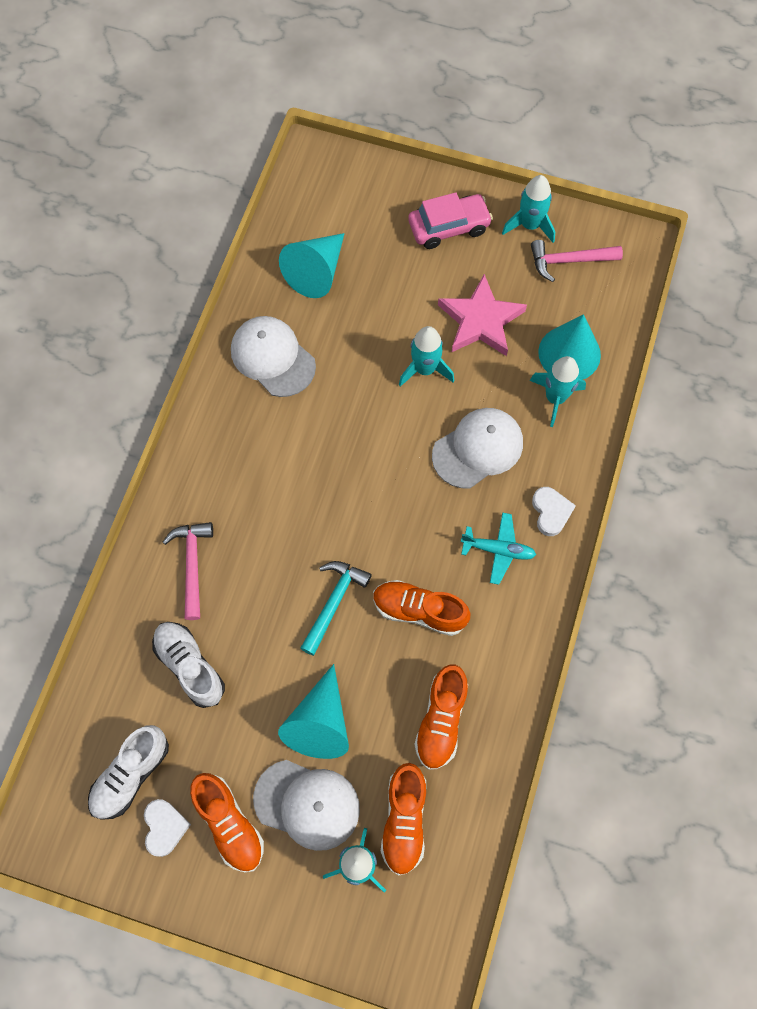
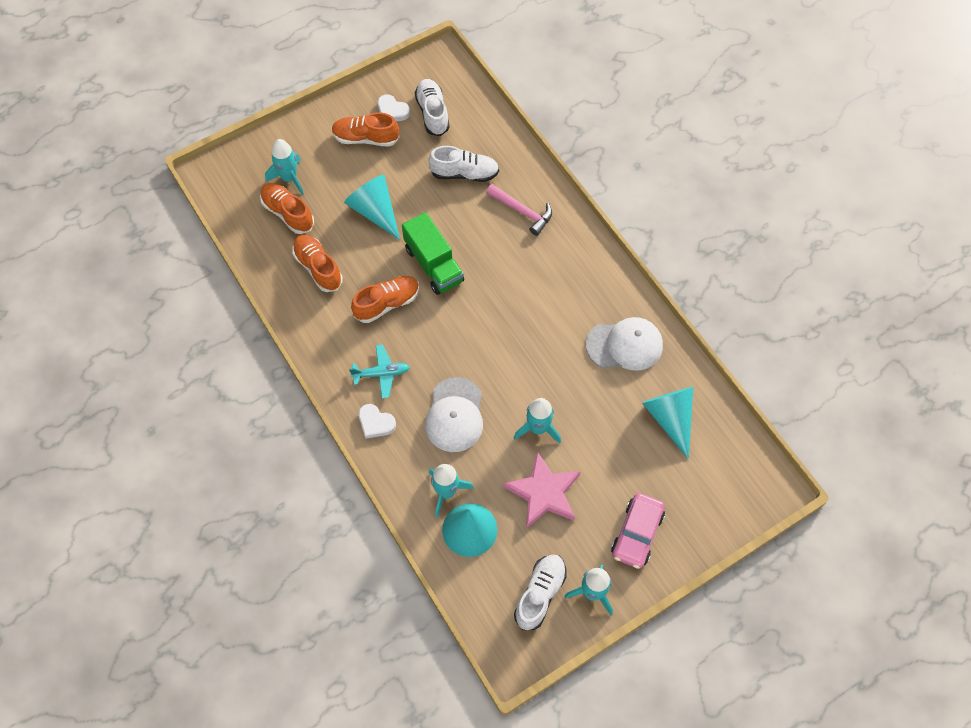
camera: 130 degrees right, 5 degrees down
white cap [253,760,360,851] -> none
turquoise hammer [300,561,372,656] -> green truck [402,212,464,295]
turquoise plane [461,512,536,585] -> turquoise plane turned 150 degrees counterclockwise [349,345,410,398]
pink hammer [531,240,623,282] -> white shoe [514,555,567,630]

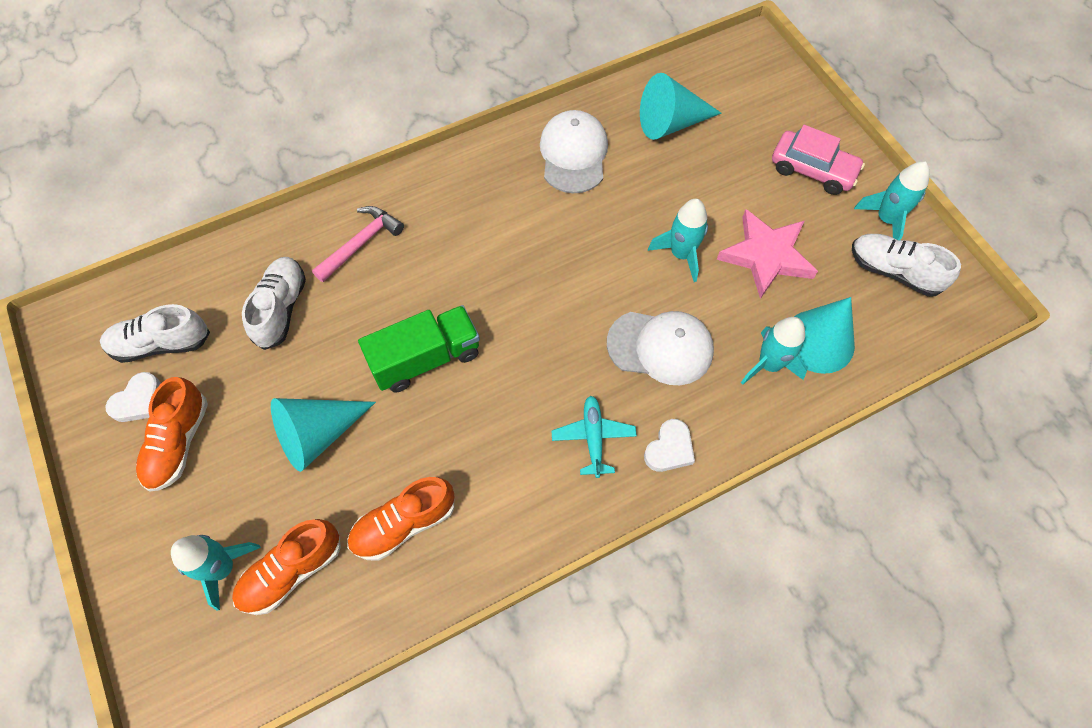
camera: 85 degrees left, 0 degrees up
orange shoe [351,276,419,323] -> none

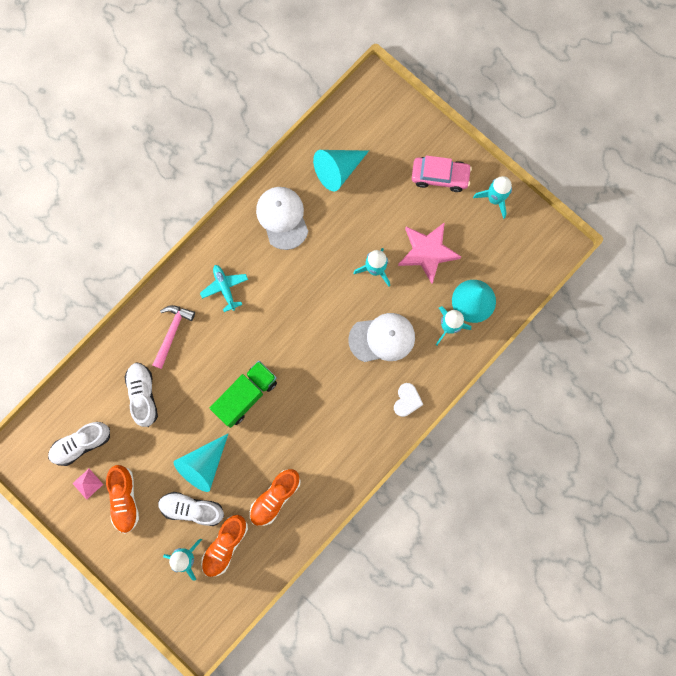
camera: 20 degrees left, 15 degrees up
white heart [105,372,161,422] -> pink pyramid [72,469,103,500]
turquoise plane [551,396,637,478] -> turquoise plane moved to [200,265,248,312]
white shoe [852,234,961,297] -> white shoe moved to [158,492,224,526]

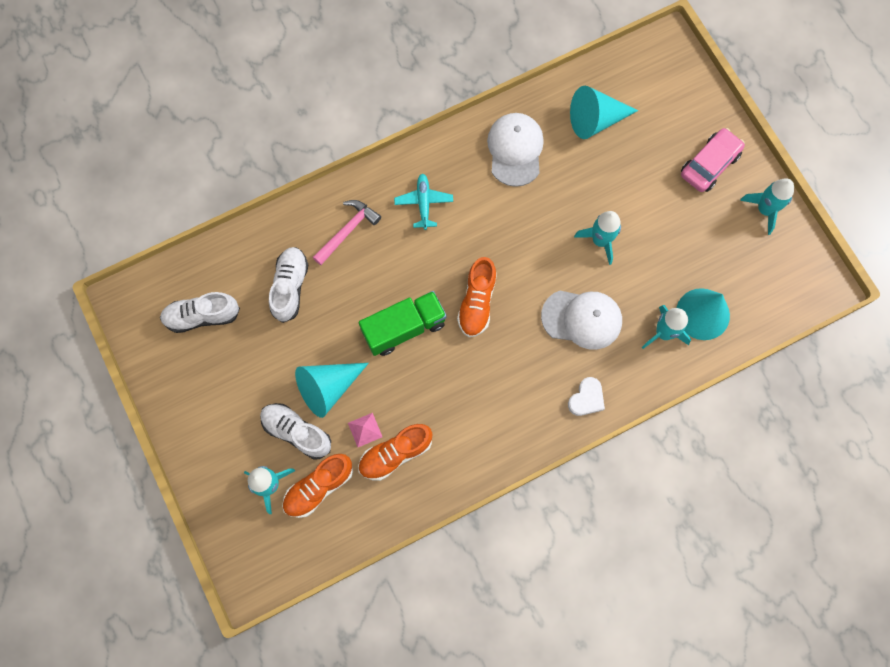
camera: 20 degrees right, 5 degrees down
pink pyramid [72,469,103,500] -> pink pyramid moved to [348,413,382,447]
orange shoe [106,465,139,534] -> orange shoe moved to [457,257,497,337]
pink star [398,222,461,284] -> none
pink car [412,155,472,192] -> pink car turned 75 degrees counterclockwise [681,128,745,192]

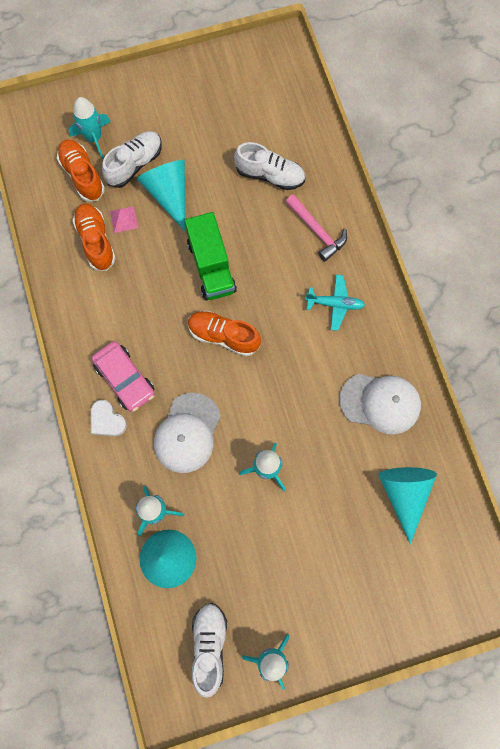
camera: 100 degrees right, 0 degrees up
white shoe [160,292,240,333] -> white shoe moved to [192,603,227,698]
pink car [681,128,745,192] -> pink car moved to [92,341,155,412]

